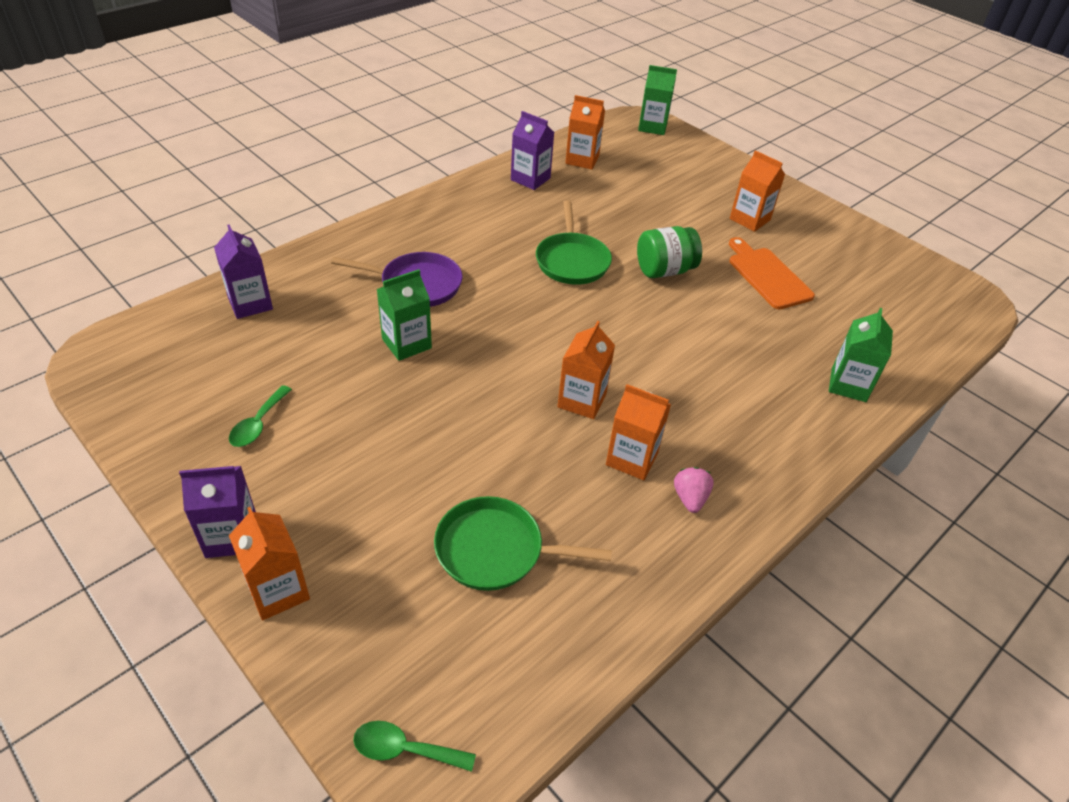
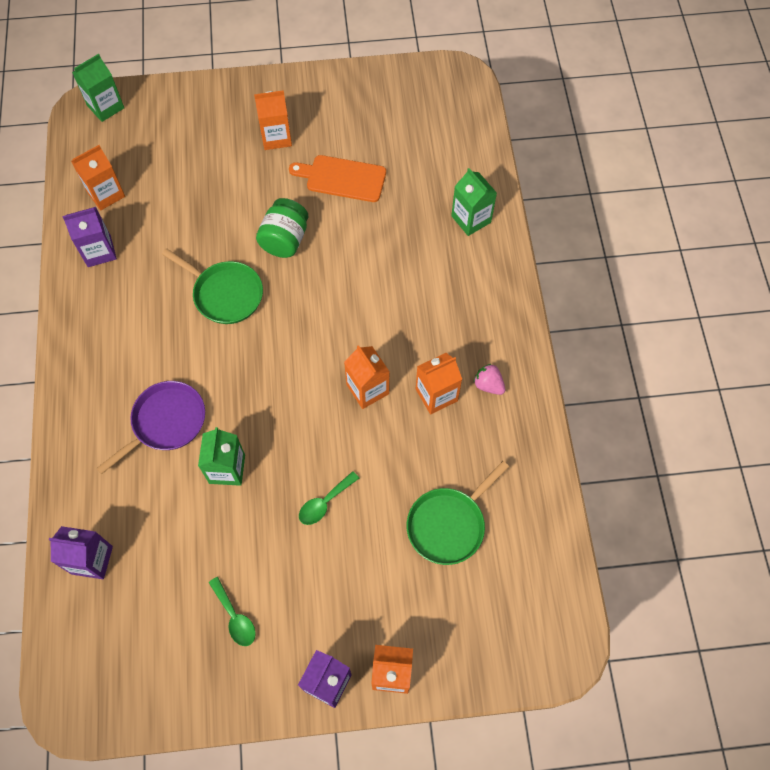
camera: 50 degrees left, 20 degrees up
green spoon [353,721,476,772] -> green spoon moved to [299,471,359,525]

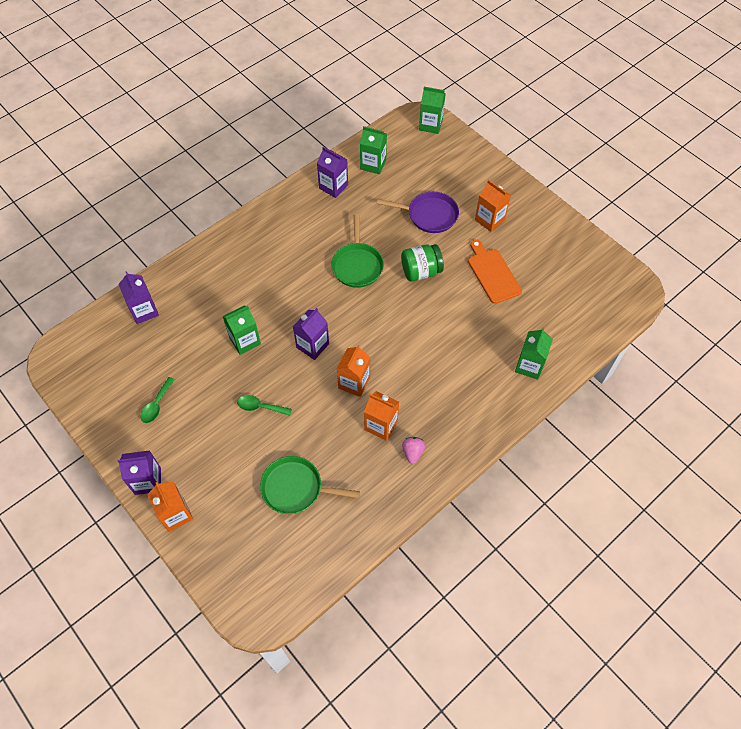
camera: 55 degrees right, 5 degrees down
orange carton [71,145,125,211] -> green carton [360,126,387,174]
purple pan [96,381,205,474] -> purple pan moved to [377,192,459,233]
none -> purple carton [293,308,329,360]

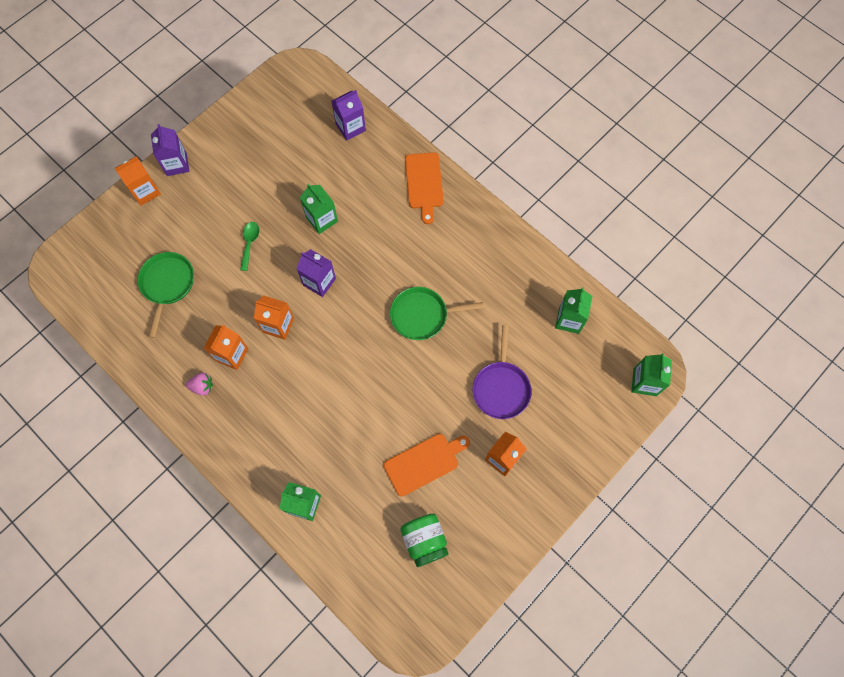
camera: 85 degrees right, 10 degrees up
green spoon [140,377,175,423] -> none
purple carton [317,147,348,198] -> none
green jar [401,244,444,281] -> green jar moved to [400,514,449,567]
none -> orange cutting board [405,152,444,224]

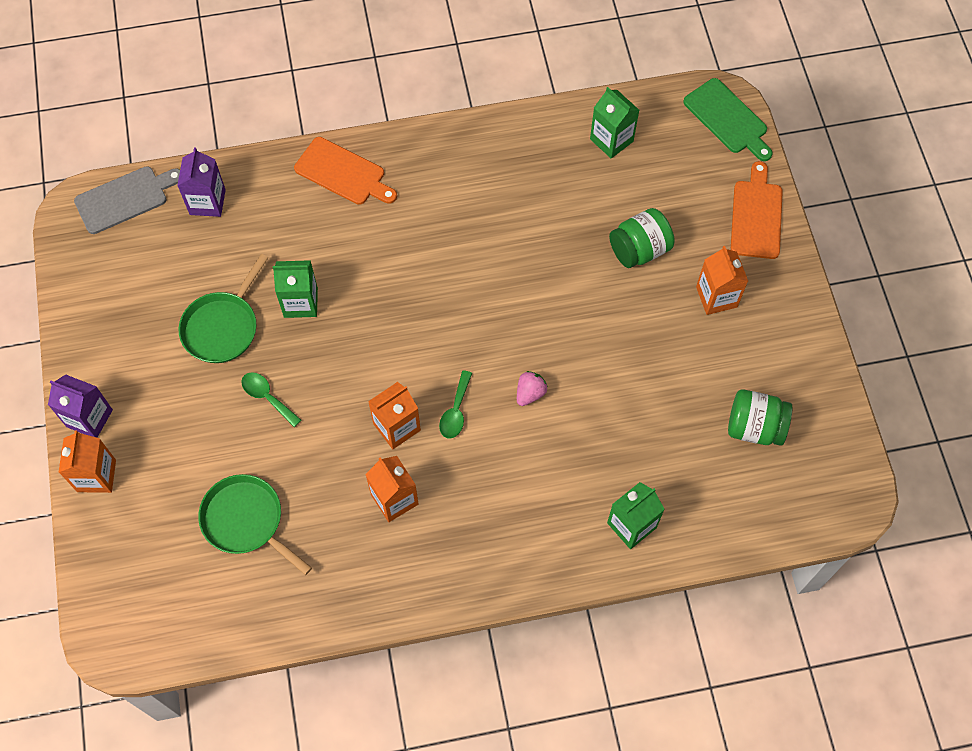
camera: 55 degrees left, 5 degrees down
pink strawberry [186,373,213,396] -> pink strawberry moved to [517,371,548,406]
purple carton [296,249,336,297] -> none
orange cutting board [384,434,470,496] -> orange cutting board moved to [731,161,783,259]
green pan [390,287,484,340] -> green pan moved to [179,254,268,363]
purple pan [472,325,532,419] -> green jar [609,208,675,268]
green carton [631,353,672,396] -> green cutting board [683,78,773,161]
none -> grey cutting board [74,166,180,234]
none -> green spoon [439,370,472,439]

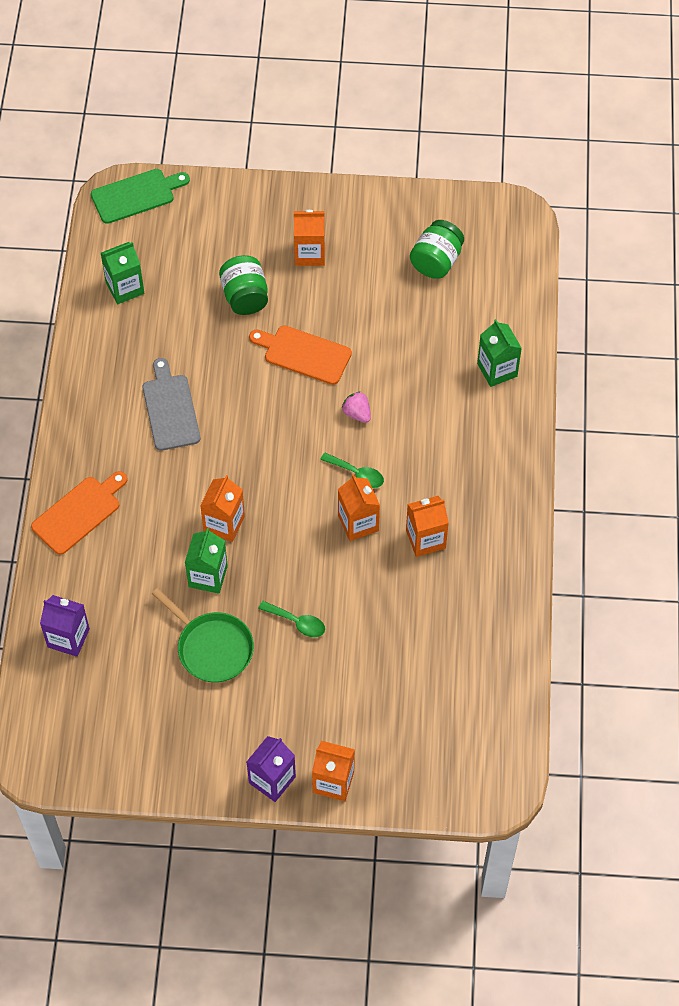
camera: 75 degrees left, 5 degrees down
grey cutting board [74,166,180,234] -> grey cutting board moved to [143,358,200,451]
green pan [198,474,312,575] -> none
green spoon [241,372,301,427] -> green spoon turned 120 degrees counterclockwise [258,601,325,637]
orange cutting board [731,161,783,259] -> orange cutting board moved to [249,325,352,385]
none -> orange carton [200,475,245,542]

